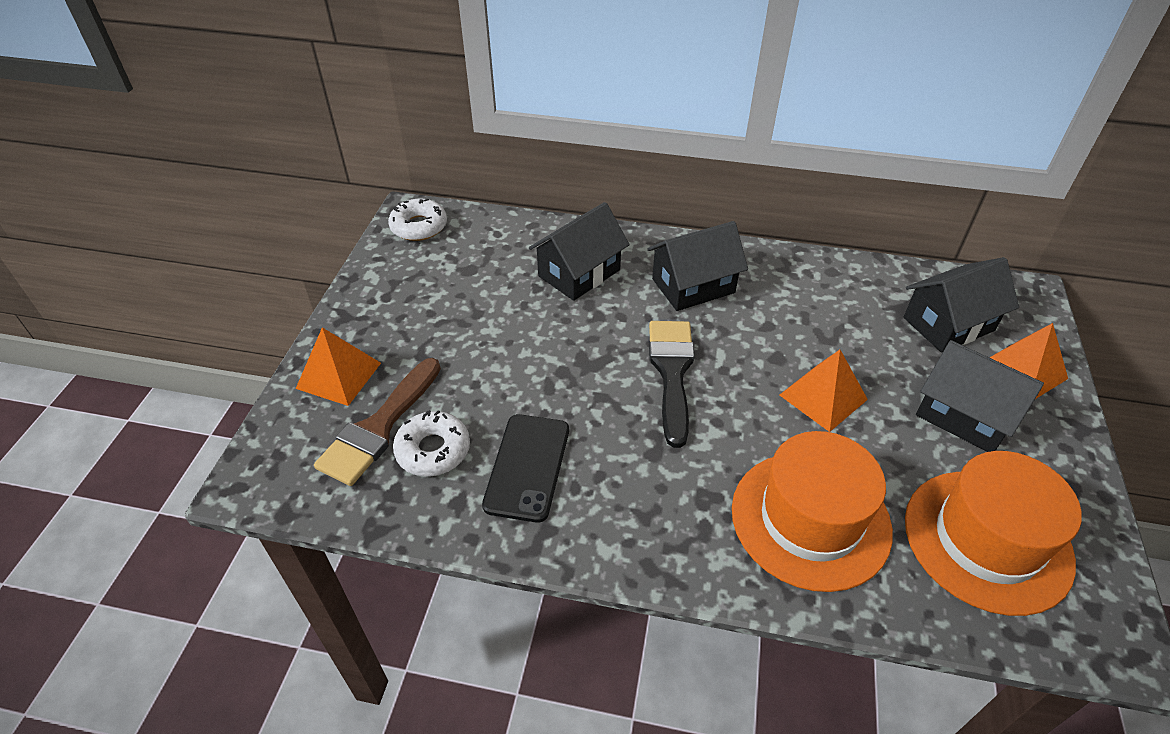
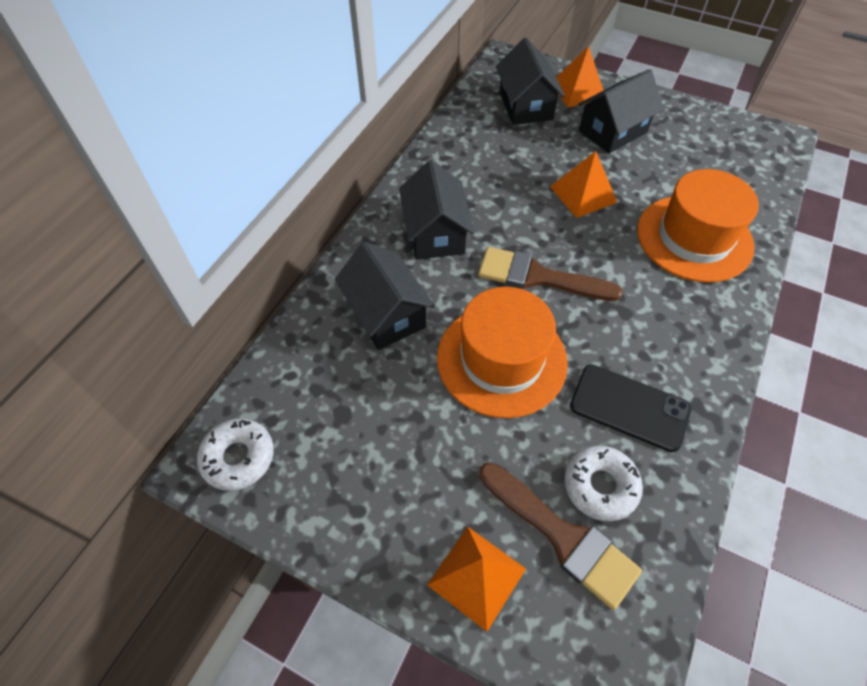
camera: 75 degrees left, 10 degrees up
black brush [649,321,695,448] -> brown brush [478,247,623,301]
orange hat [905,451,1082,616] -> orange hat moved to [437,287,568,418]

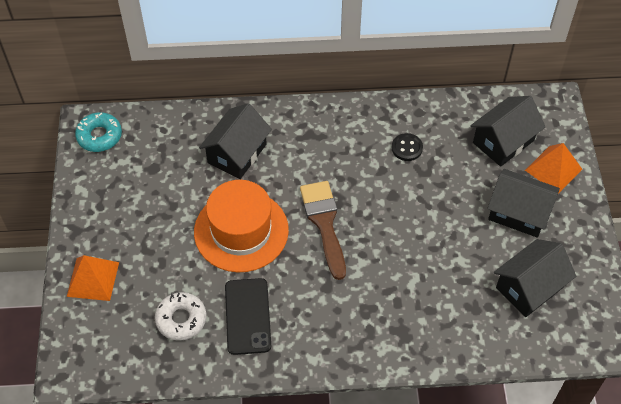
camera: 60 degrees right, 0 degrees up
white donut [197,418,274,491] -> turquoise donut [75,112,122,152]
black house [399,160,475,260] -> black house moved to [494,239,576,317]
brown brush [479,462,642,610] -> none
orange pyramid [550,151,617,218] -> none
orange hat [637,169,759,283] -> none
none -> black button [392,133,423,161]

